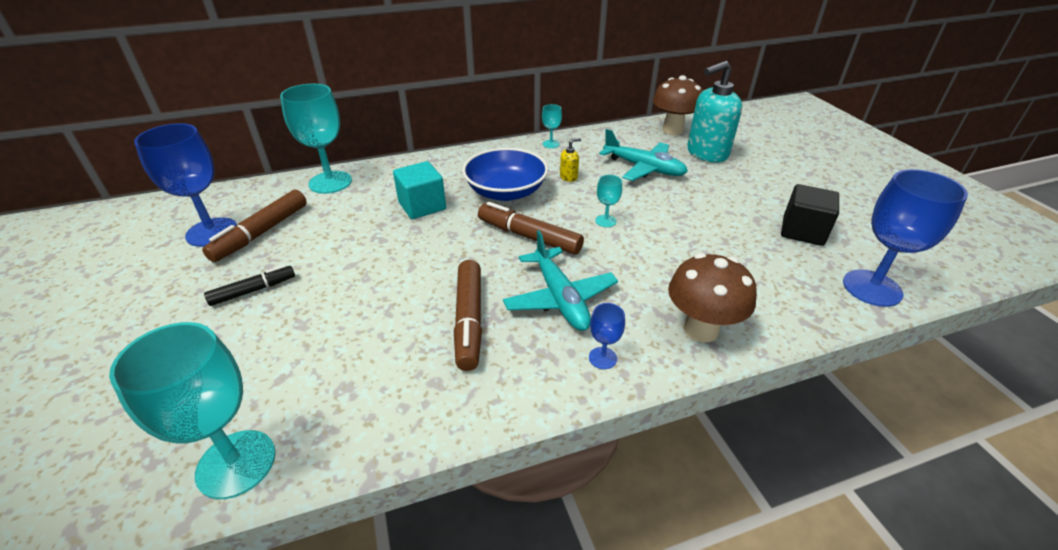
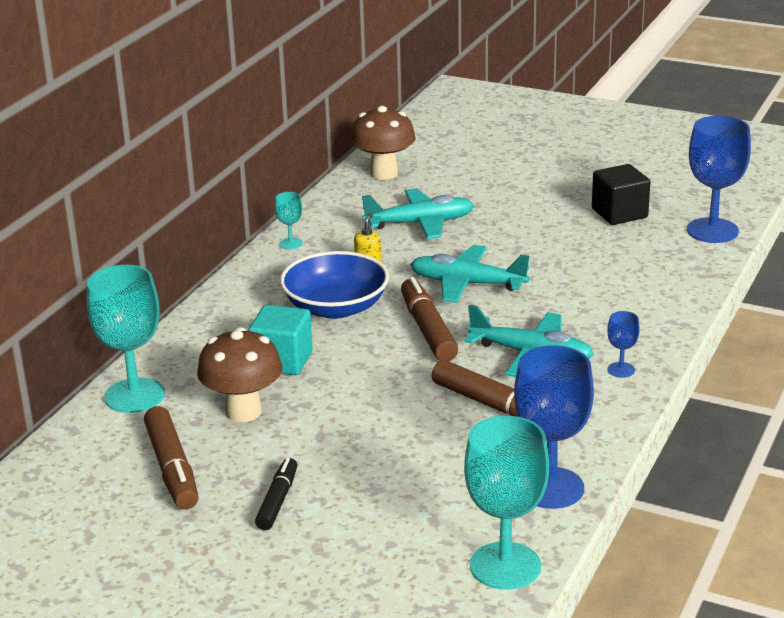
camera: 45 degrees left, 10 degrees down
blue goblet [134,123,237,247] -> blue goblet moved to [514,345,594,509]
brown marker [478,202,584,255] -> brown marker turned 90 degrees clockwise [401,277,458,361]
turquoise goblet [595,175,622,227] -> turquoise plane [410,245,529,303]
brown mushroom [668,253,757,342] -> brown mushroom moved to [197,327,282,422]
turquoise soap dispenser [687,61,742,163] -> none

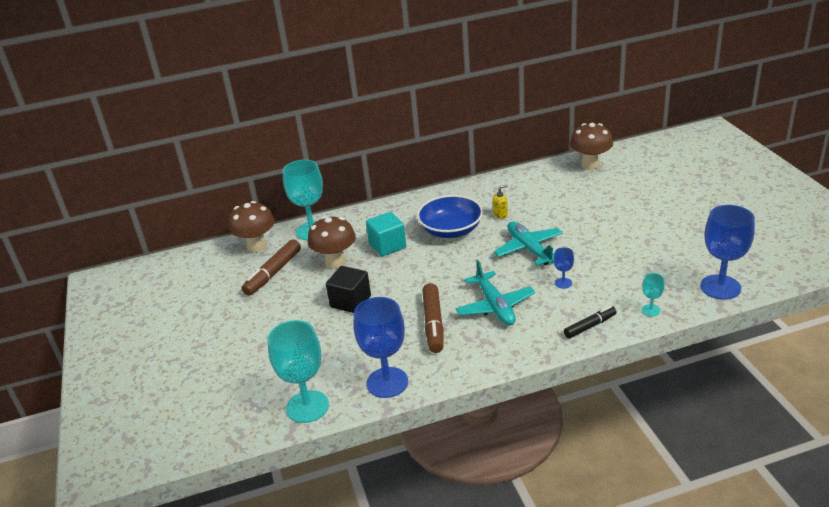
camera: 50 degrees right, 5 degrees up
black marker [255,458,297,530] -> black marker moved to [564,306,617,338]
turquoise goblet [275,192,303,250] -> turquoise goblet moved to [642,273,665,316]
turquoise plane [362,188,474,239] -> none
brown marker [401,277,458,361] -> none
black cube [592,164,650,225] -> black cube moved to [326,266,371,313]
blue goblet [607,311,640,378] -> blue goblet moved to [554,247,574,289]
none -> brown mushroom [228,201,275,253]

